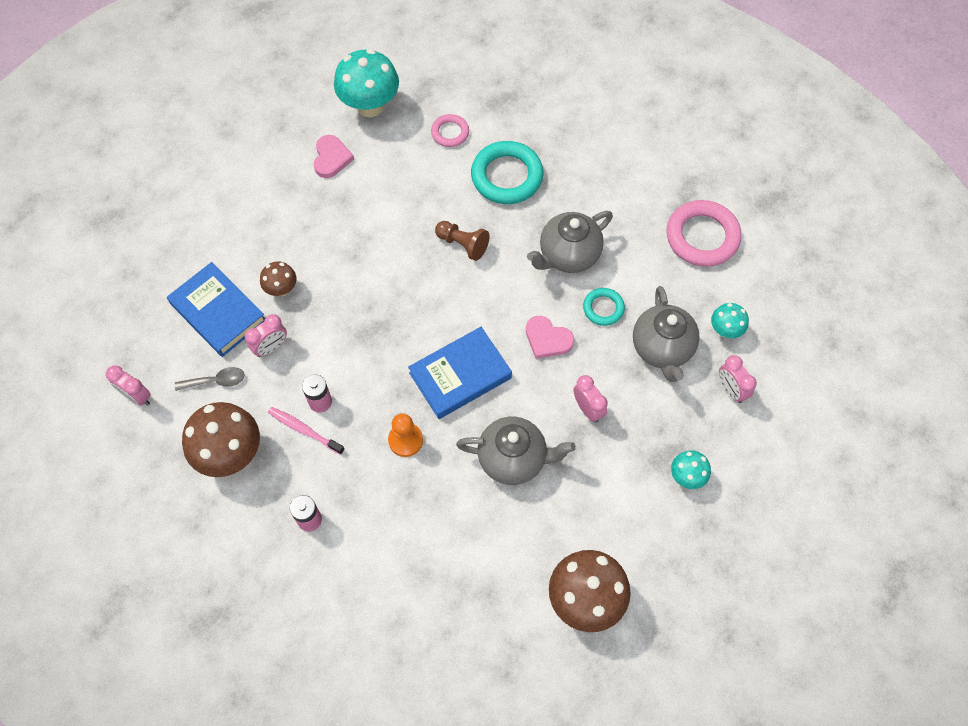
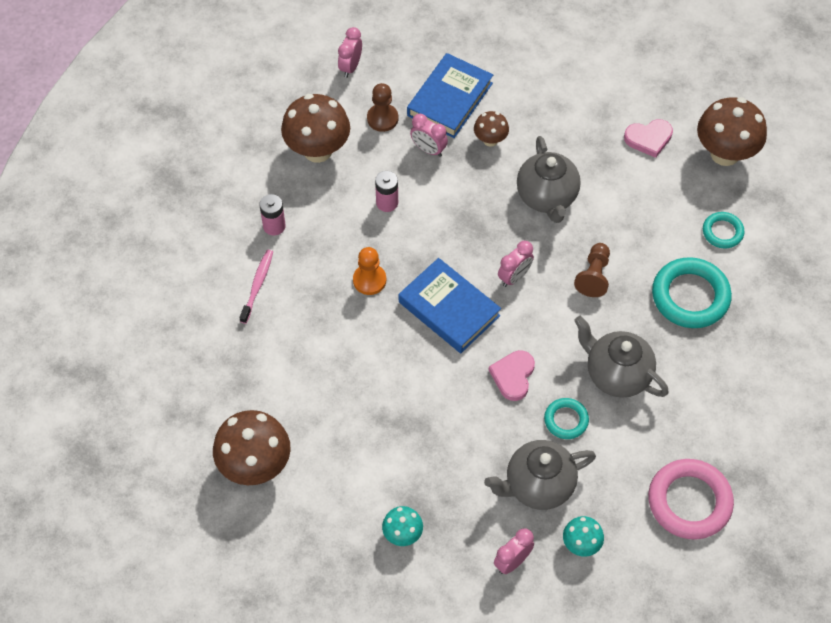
camera: 75 degrees right, 5 degrees down
grey spoon [175,367,245,391] -> brown pawn [367,83,398,132]
pink toothbrush [268,407,345,455] -> pink toothbrush moved to [239,250,273,324]
turquoise mushroom [334,49,399,117] -> brown mushroom [697,97,767,166]
pink ring [431,114,469,147] -> turquoise ring [703,212,745,248]
grey teapot [456,417,576,485] -> grey teapot moved to [517,136,581,223]
pink clock [573,375,608,422] -> pink clock moved to [498,241,534,287]

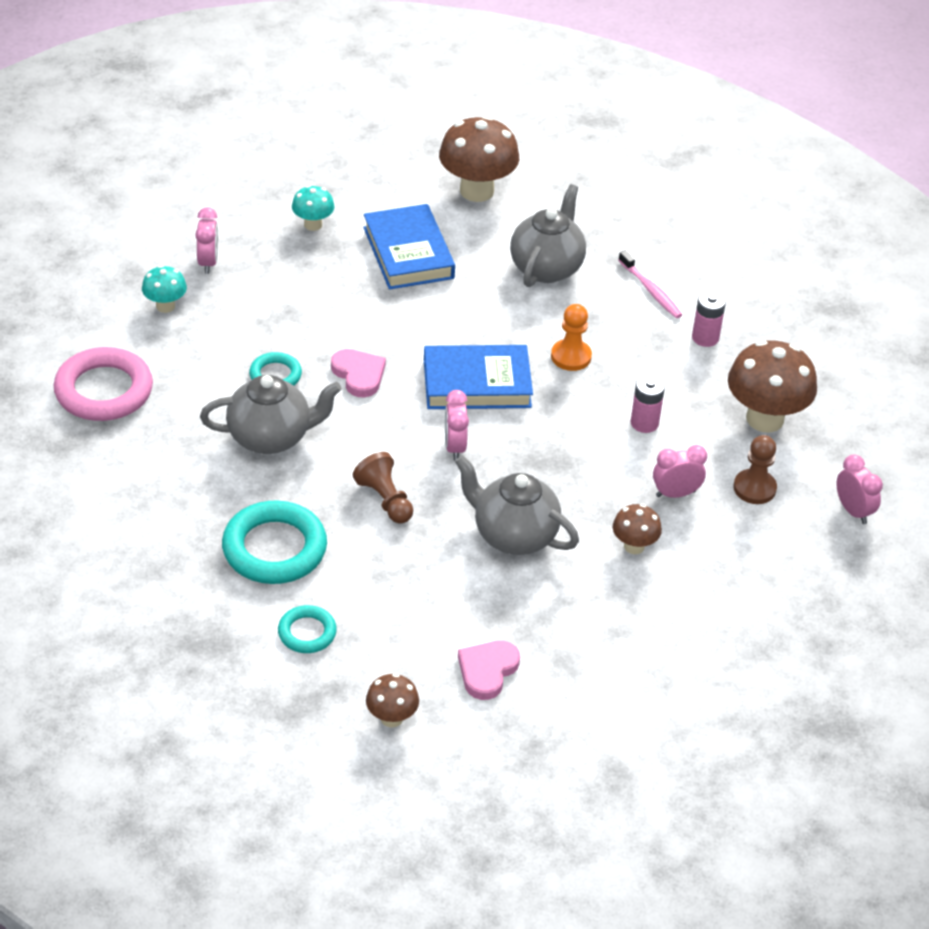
camera: 130 degrees right, 15 degrees down
blue book [407,53,493,138] -> blue book moved to [363,204,455,289]
grey teapot [484,440,596,510] -> grey teapot moved to [510,184,586,287]
brown mushroom [697,97,767,166] -> brown mushroom [366,673,419,728], size x0.52

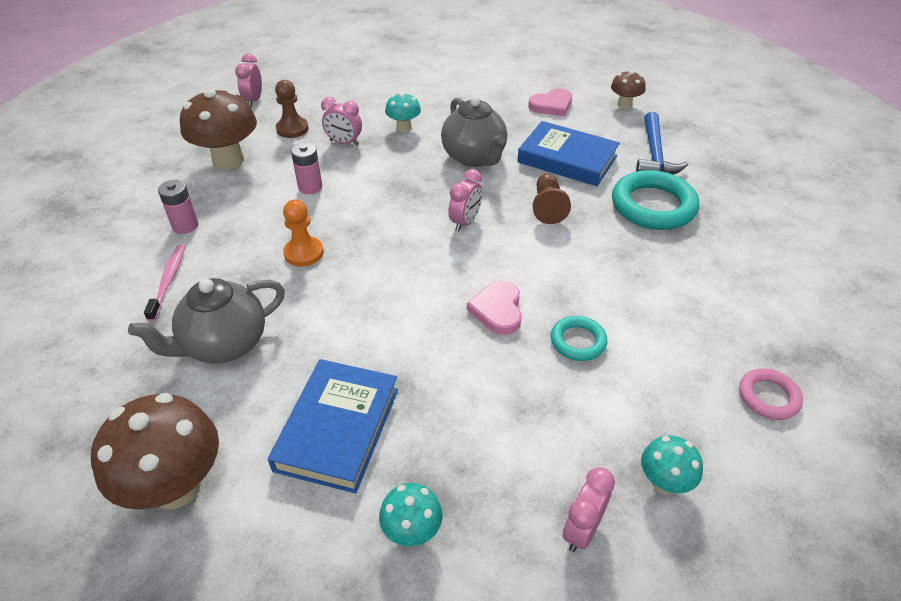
camera: 145 degrees left, 0 degrees up
pink ring [54,347,153,421] -> pink ring [739,368,803,420], size x0.54
grey teapot [200,375,342,454] -> none
turquoise ring [278,605,337,653] -> blue hammer [636,112,689,174]
blue book [424,345,533,409] -> blue book moved to [517,121,620,186]
brown mushroom [613,504,662,554] -> turquoise mushroom [385,92,421,132]

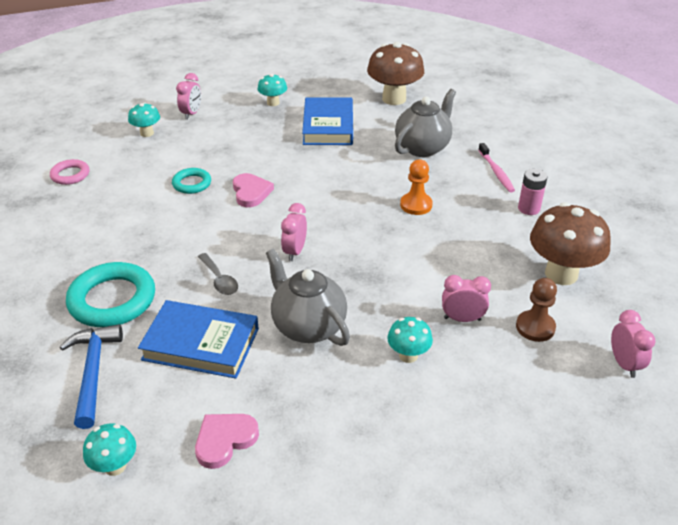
camera: 165 degrees right, 5 degrees down
pink battery [291,143,322,194] -> none
brown pawn [533,173,571,224] -> grey spoon [198,253,238,295]
brown mushroom [611,70,646,109] -> turquoise mushroom [83,423,136,476]

